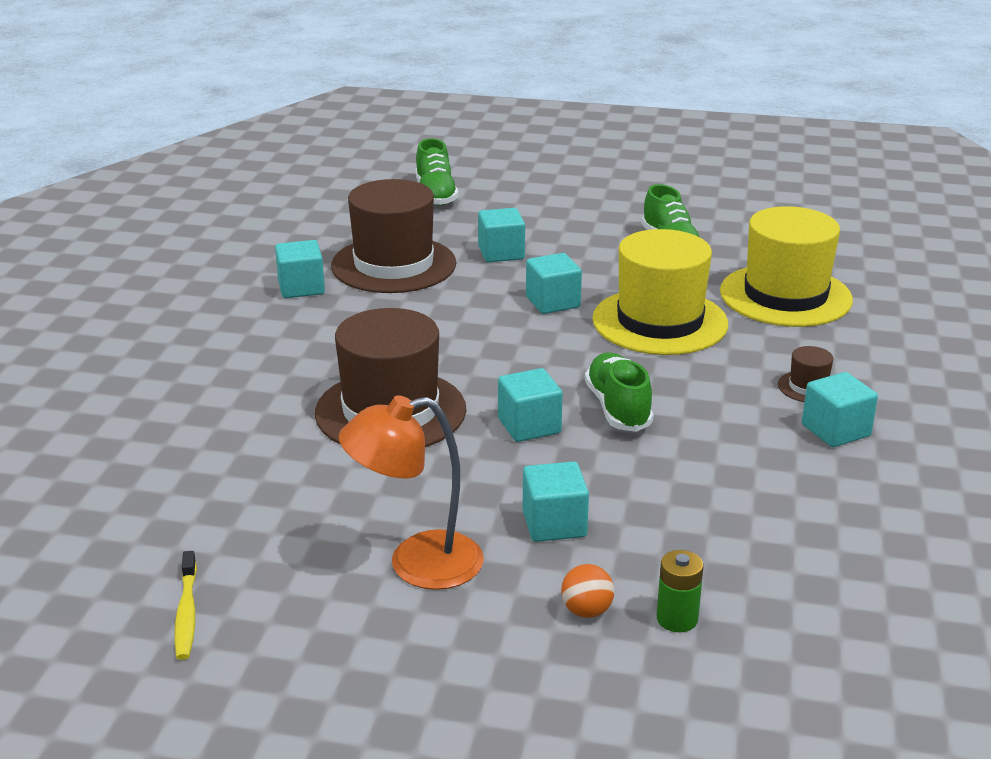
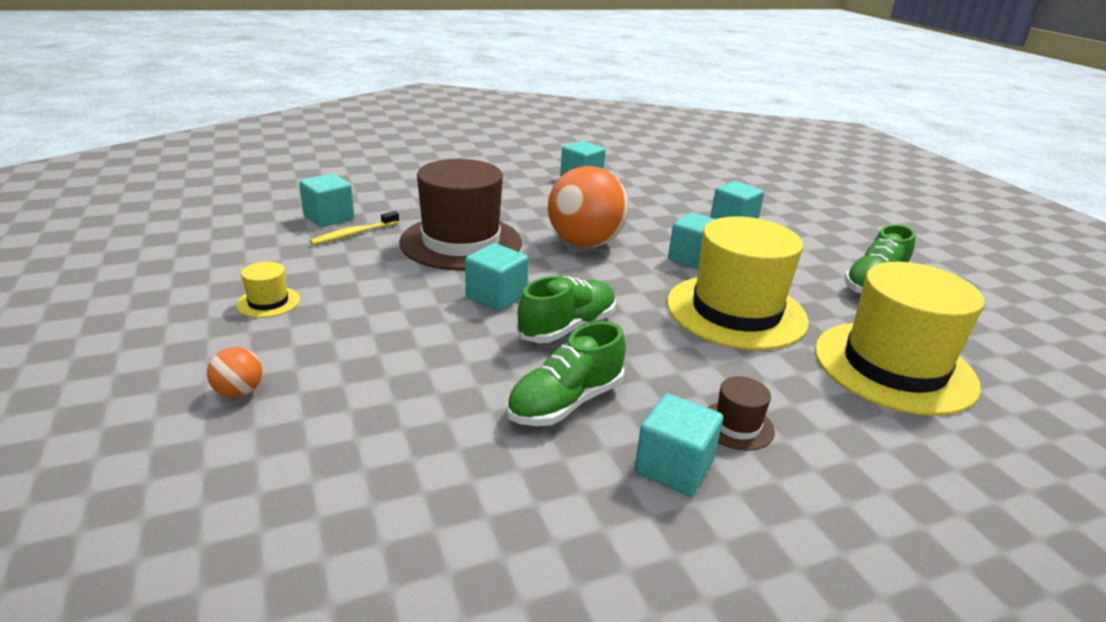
camera: 55 degrees right, 0 degrees up
yellow toothbrush [174,551,197,660] -> yellow toothbrush moved to [310,211,399,245]
brown hat [331,179,456,293] -> none
orange lamp [339,395,484,590] -> yellow hat [236,261,300,318]
green shoe [416,138,458,206] -> green shoe moved to [506,322,626,426]
turquoise cube [522,461,589,542] -> turquoise cube moved to [299,173,355,227]
green battery [657,550,704,632] -> none
none -> orange ball [548,166,629,247]

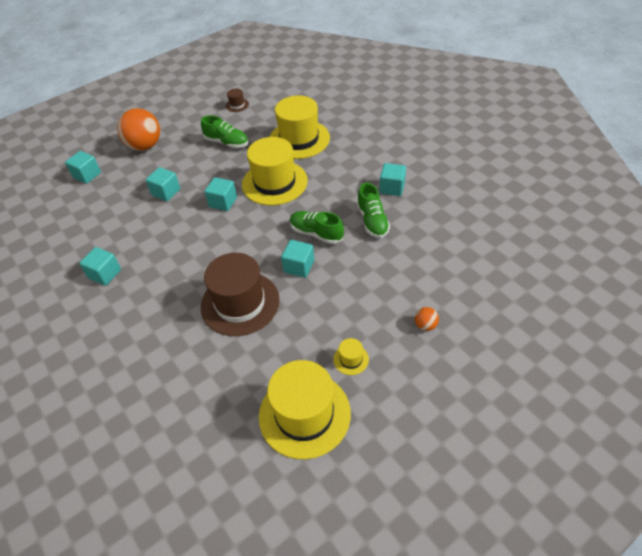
camera: 100 degrees left, 20 degrees up
turquoise cube [299,173,355,227] -> turquoise cube moved to [65,151,101,184]
yellow toothbrush [310,211,399,245] -> none
green shoe [506,322,626,426] -> green shoe turned 45 degrees clockwise [357,183,390,238]
orange ball [548,166,629,247] -> orange ball moved to [117,108,160,151]
brown hat [707,376,775,451] -> brown hat moved to [226,88,249,112]
none -> yellow hat [259,360,351,459]

